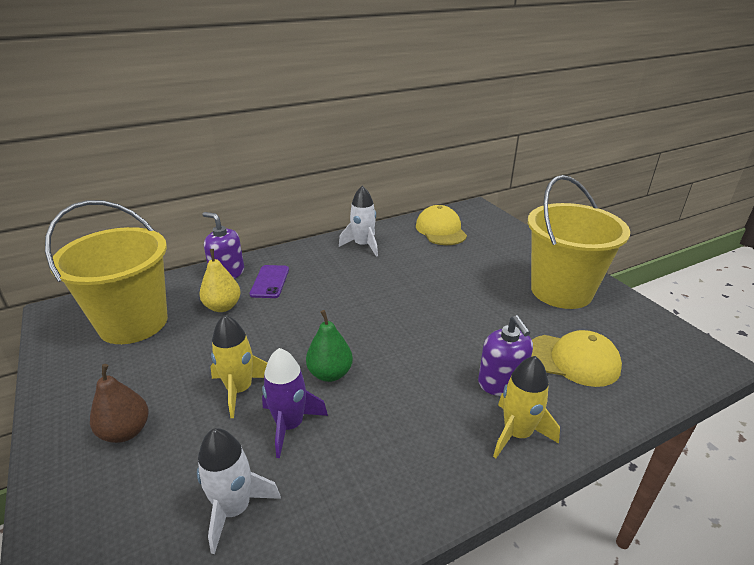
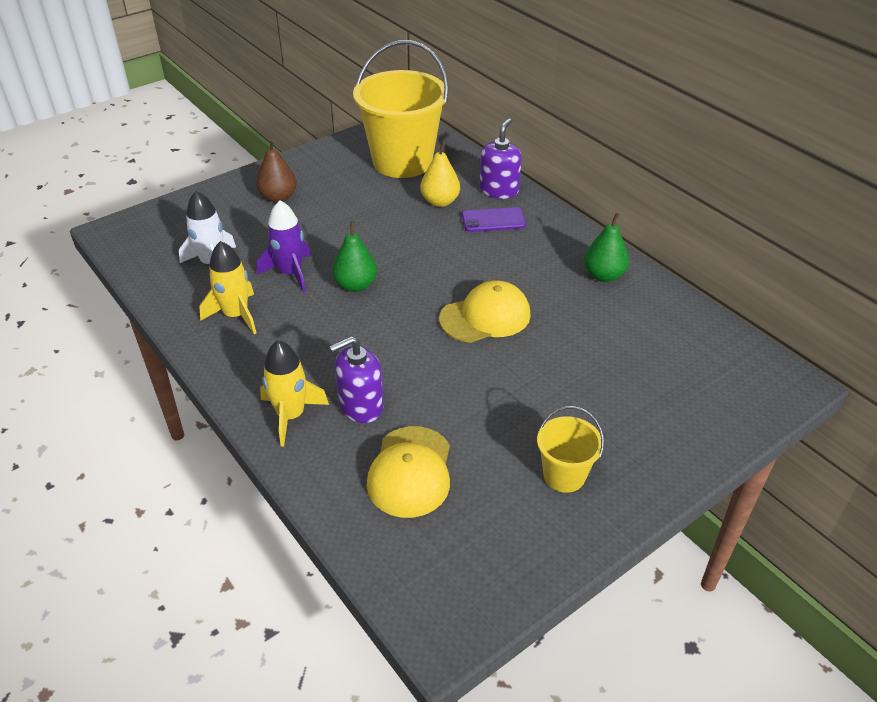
camera: 80 degrees right, 10 degrees up
yellow rocket [210,315,267,418] -> yellow rocket moved to [199,241,256,334]
white rocket [339,185,378,257] -> green pear [584,213,629,282]
yellow cap [416,205,467,245] -> yellow cap moved to [439,280,531,343]
yellow bucket [528,175,630,309] -> yellow bucket [537,406,604,493], size x0.47

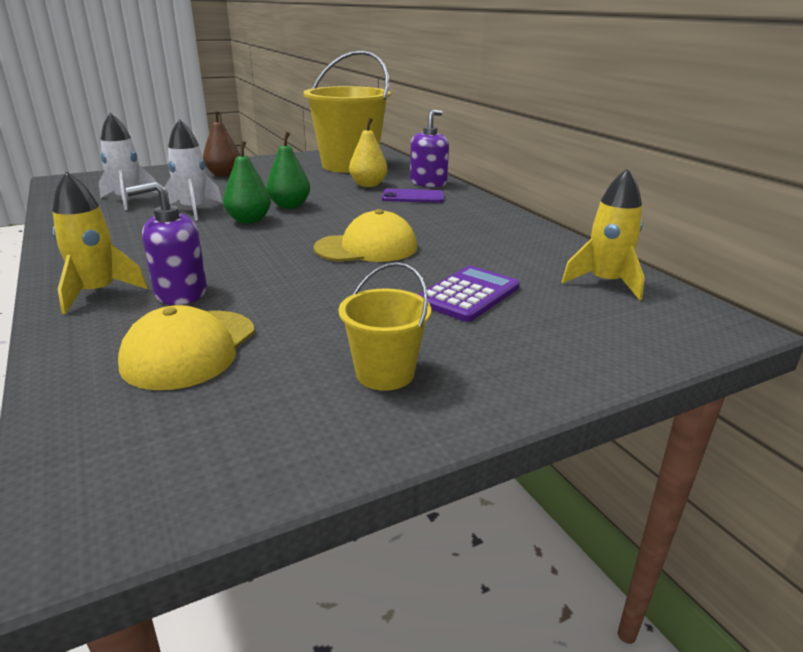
camera: 10 degrees right, 15 degrees down
yellow rocket [199,241,256,334] -> yellow rocket moved to [562,168,645,300]
purple rocket [257,200,311,292] -> white rocket [164,119,223,221]
green pear [584,213,629,282] -> green pear moved to [266,131,310,209]
none -> purple calculator [418,266,520,322]

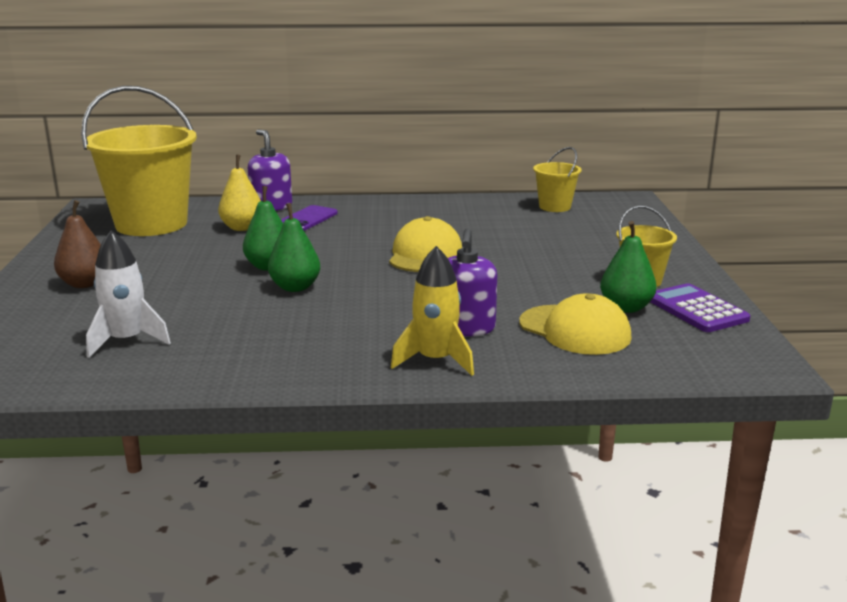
camera: 65 degrees left, 5 degrees down
white rocket [164,119,223,221] -> none
purple calculator [418,266,520,322] -> purple calculator moved to [650,283,750,332]
yellow rocket [562,168,645,300] -> yellow bucket [533,147,581,212]
none -> green pear [600,221,656,313]

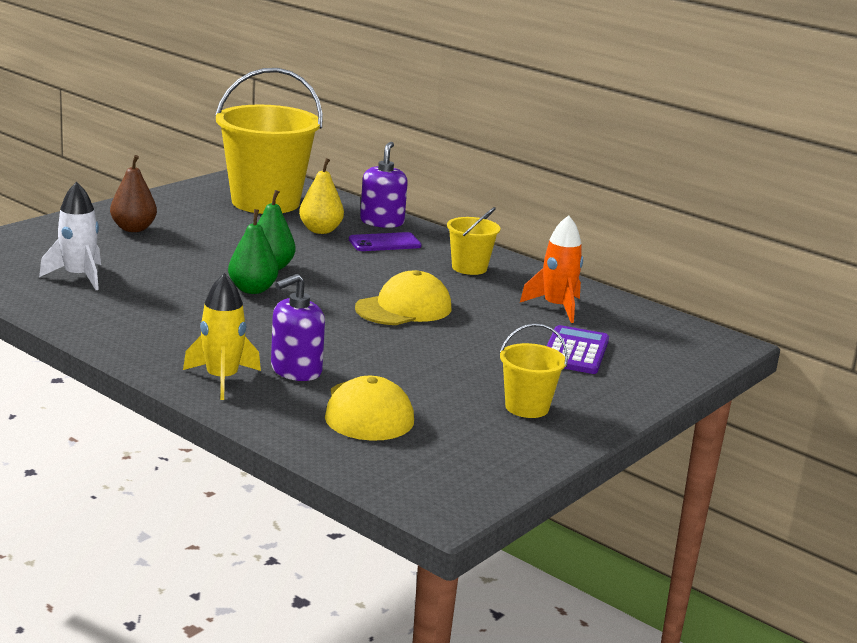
camera: 40 degrees right, 0 degrees up
yellow bucket [533,147,581,212] -> yellow bucket moved to [447,207,501,275]
green pear [600,221,656,313] -> none
purple calculator [650,283,750,332] -> purple calculator moved to [547,325,609,374]
none -> orange rocket [520,215,583,323]

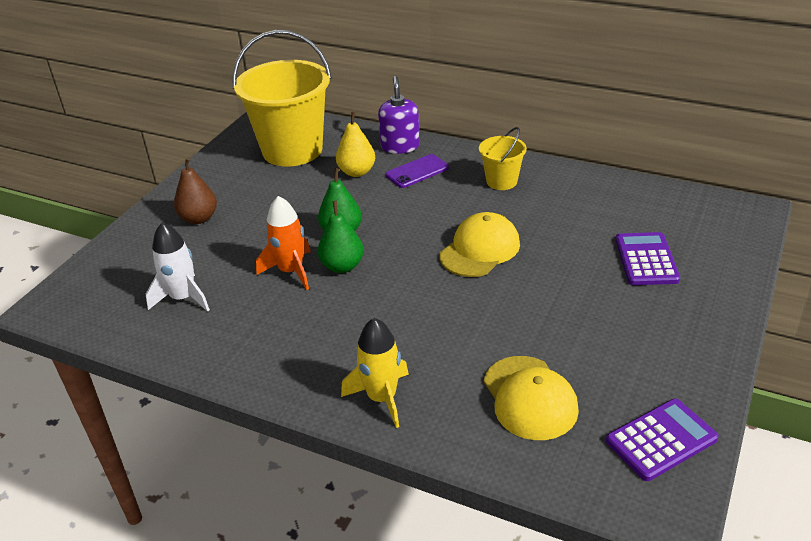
camera: 10 degrees left, 15 degrees up
purple soap dispenser [271,274,325,381] -> none
yellow bucket [500,323,568,418] -> none
orange rocket [520,215,583,323] -> orange rocket moved to [256,196,311,290]
none -> purple calculator [606,399,719,481]

